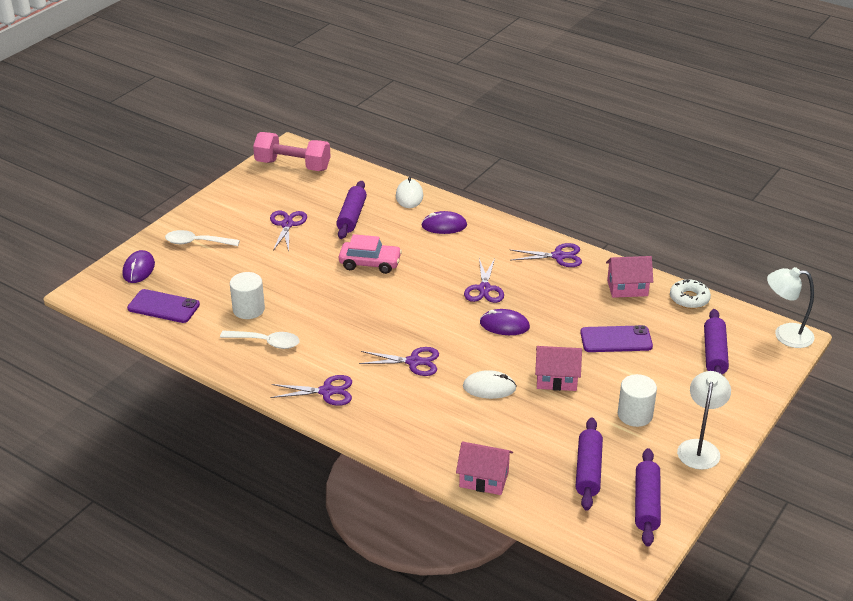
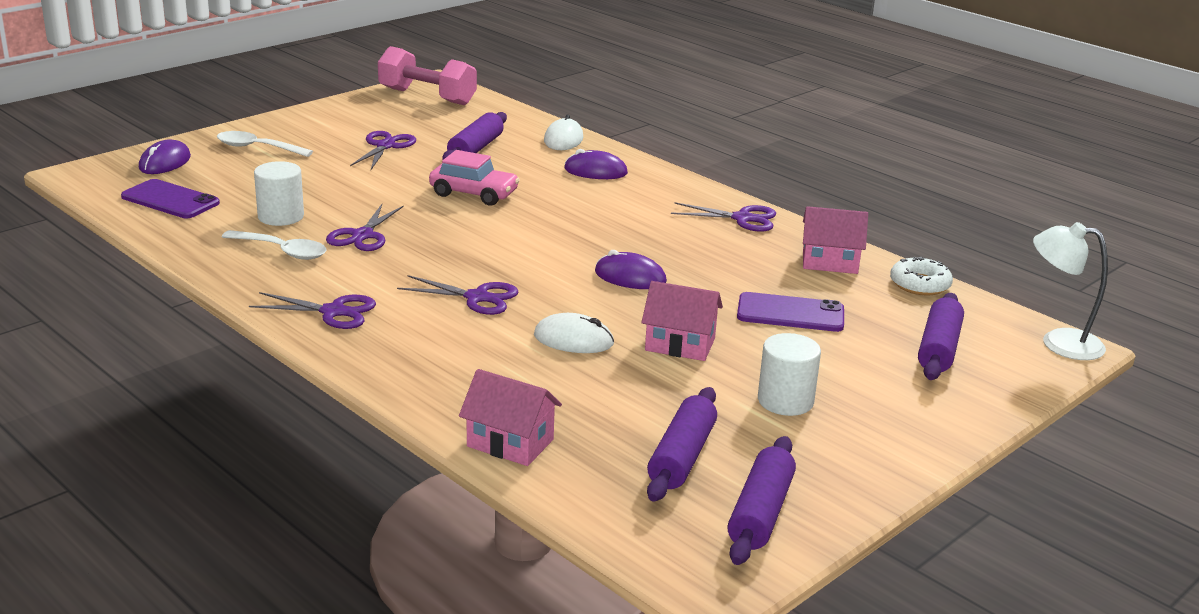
camera: 10 degrees right, 10 degrees down
purple scissors [464,258,504,303] -> purple scissors moved to [326,204,404,251]
white lamp [677,371,731,470] -> none

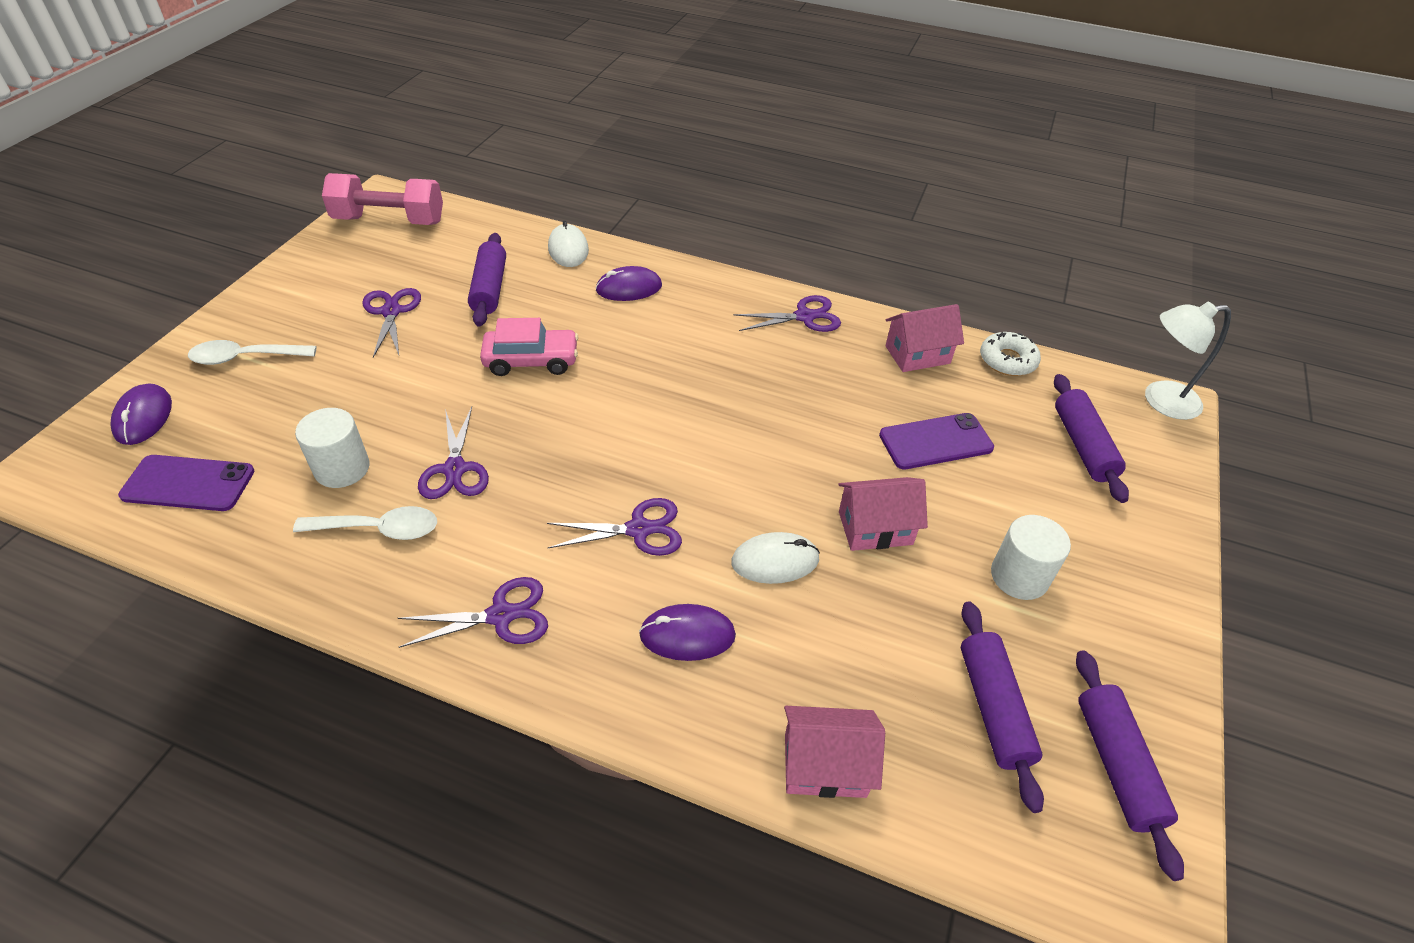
camera: 25 degrees left, 20 degrees up
purple mouse [595,250,667,289] -> purple mouse moved to [639,604,736,661]

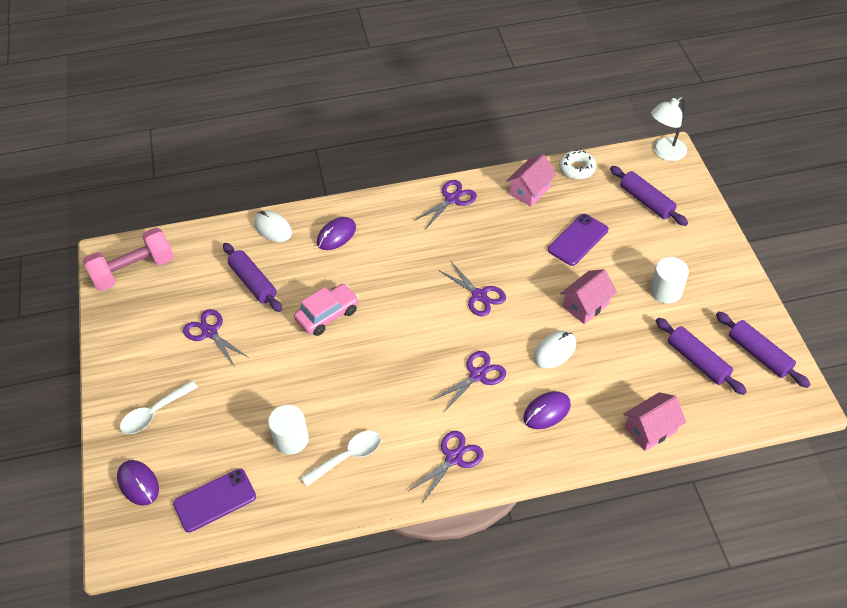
camera: 30 degrees left, 5 degrees up
purple scissors [418,407,489,499] -> purple scissors moved to [439,262,506,317]

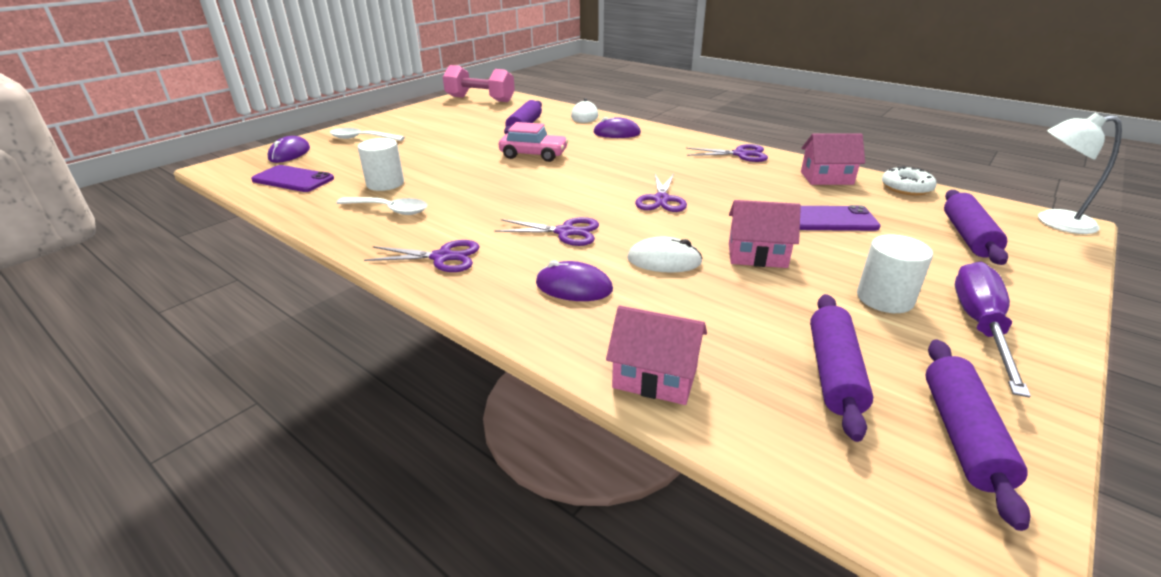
camera: 50 degrees right, 20 degrees down
purple scissors [183,309,249,367] -> none
none -> purple screwdriver [955,262,1031,398]

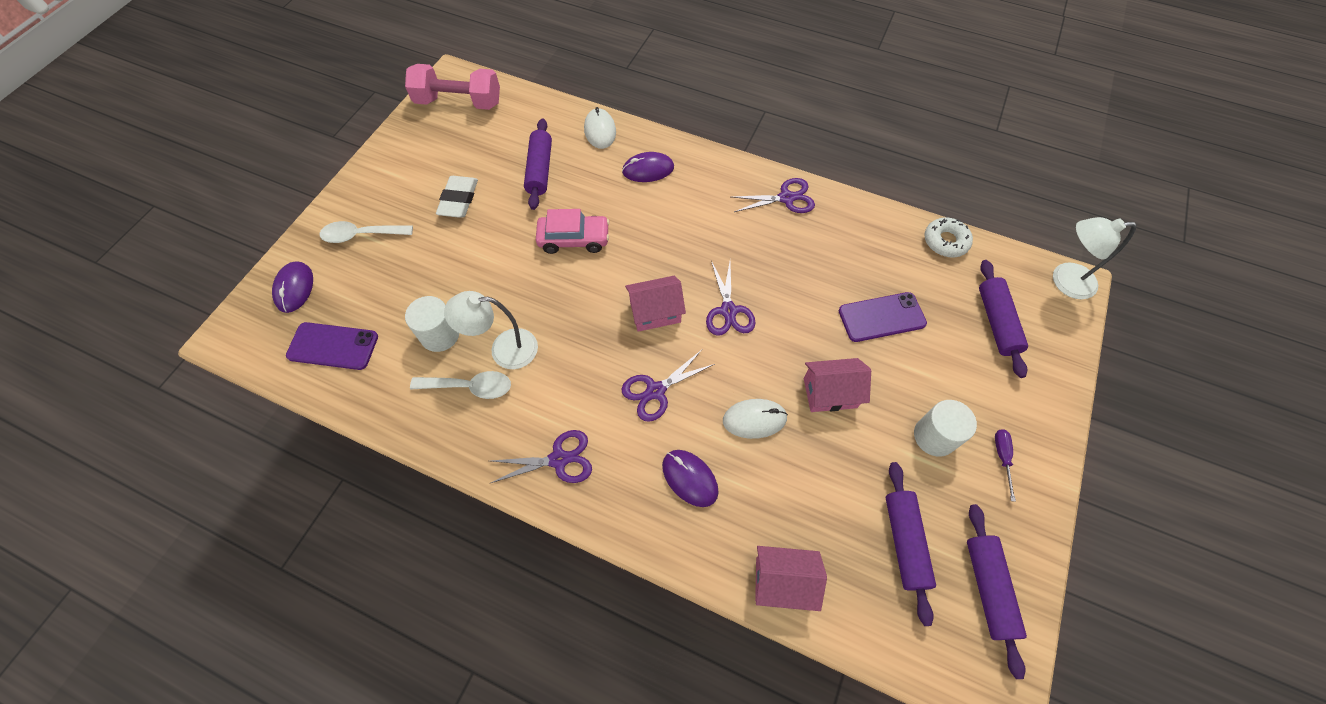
camera: 15 degrees left, 30 degrees up
purple scissors [494,217,599,246] -> purple scissors turned 150 degrees clockwise [621,350,715,422]
purple mouse [536,260,613,301] -> purple mouse turned 45 degrees clockwise [662,450,719,507]
pink house [801,133,865,185] -> pink house moved to [625,276,686,332]
purple screwdriver [955,262,1031,398] -> purple screwdriver [995,429,1016,502], size x0.47
none -> white eraser [436,176,478,218]
none -> white lamp [444,291,538,369]

